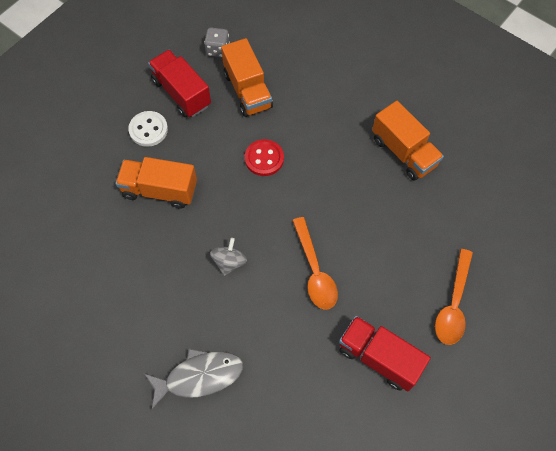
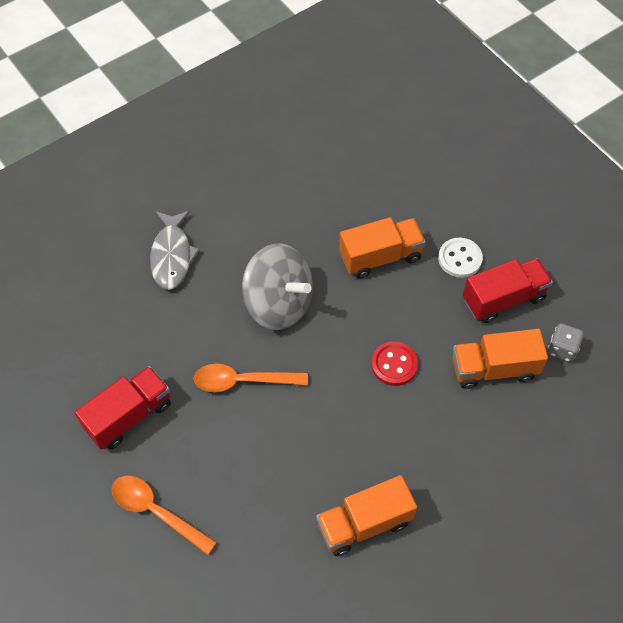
camera: 105 degrees right, 5 degrees down
orange truck [115,157,197,209] -> orange truck turned 45 degrees clockwise [339,217,426,278]
grey spinning top [210,238,247,276] -> grey spinning top [242,243,313,330], size x2.15

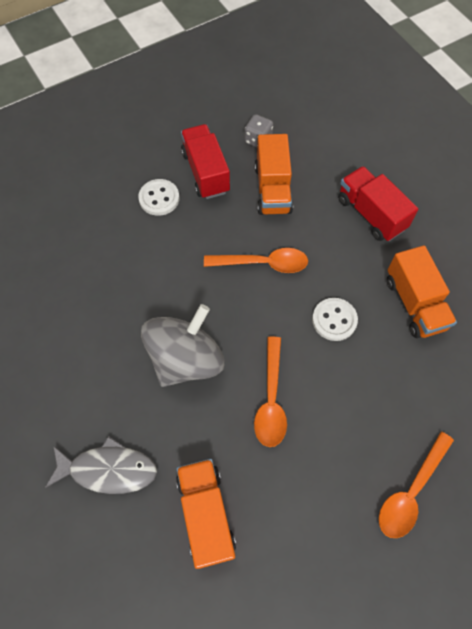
camera: 85 degrees left, 5 degrees up
red truck [75,366,171,450] -> red truck moved to [338,166,418,241]
orange truck [339,217,426,278] -> orange truck moved to [176,459,236,569]
red button [371,341,418,386] -> orange spoon [204,248,308,273]
none -> white button [312,298,358,341]

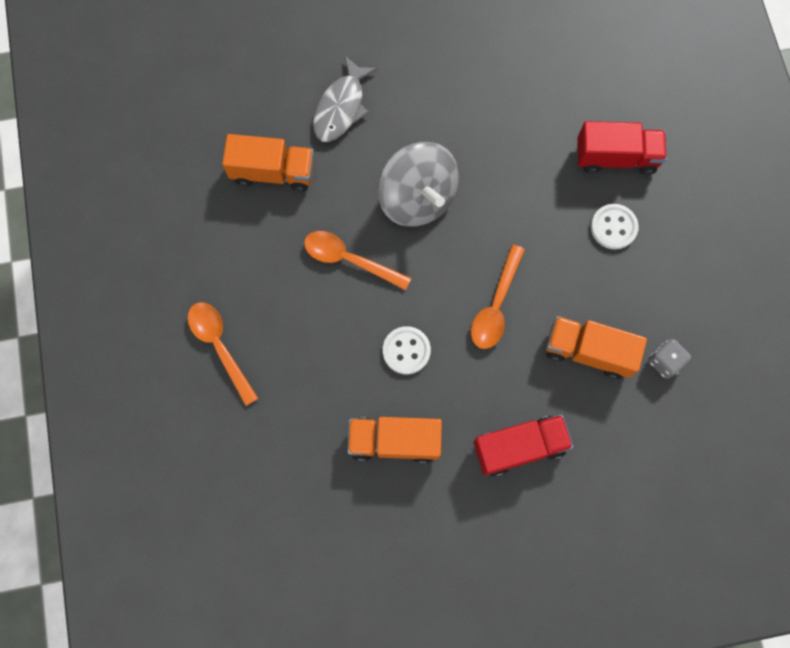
camera: 110 degrees right, 10 degrees up
red truck [181,124,230,199] -> red truck moved to [577,121,667,175]

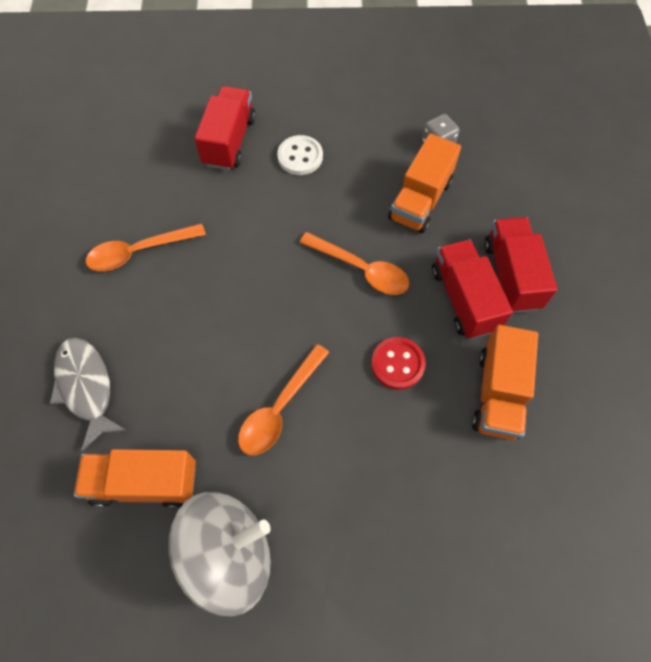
camera: 80 degrees left, 10 degrees down
orange spoon [187,302,259,406] -> orange spoon moved to [86,223,206,271]
orange truck [222,134,314,192] -> orange truck turned 105 degrees counterclockwise [74,449,196,508]
grey fish [313,56,378,142] -> grey fish turned 150 degrees counterclockwise [50,337,127,451]
grey spinning top [378,142,459,227] -> grey spinning top moved to [168,492,271,617]
white button [383,326,431,374] -> red button [371,337,426,390]
none -> red truck [432,239,513,339]

